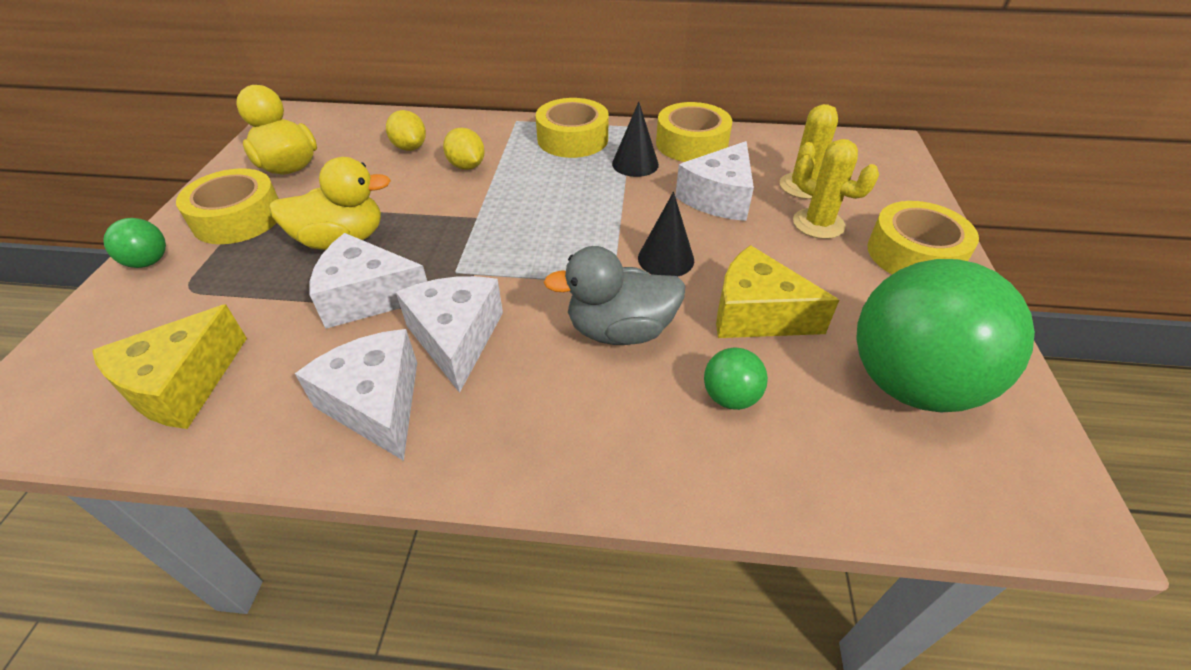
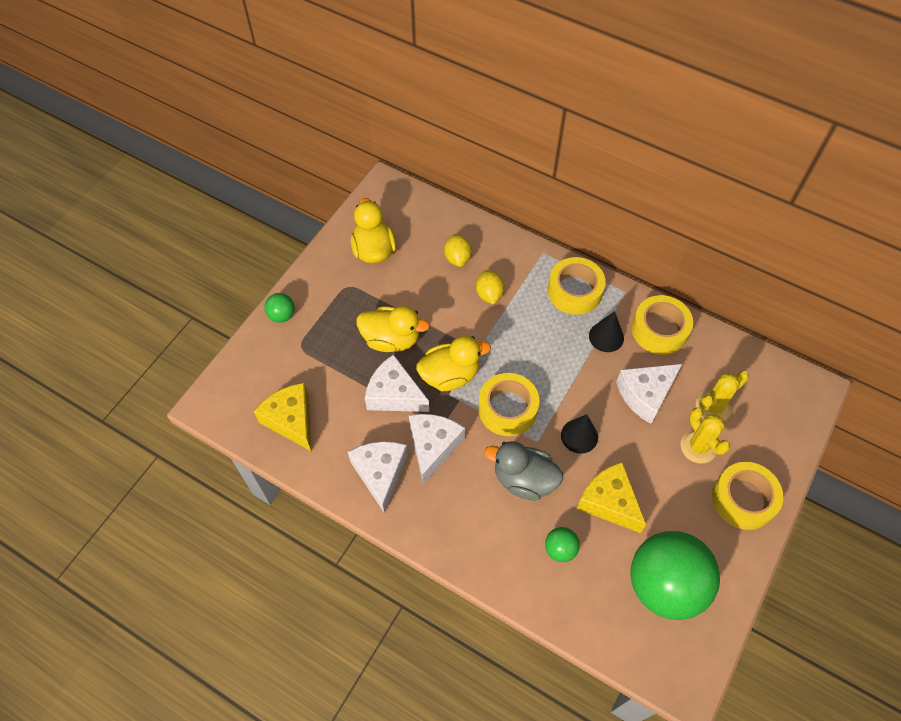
camera: 25 degrees right, 15 degrees up
yellow cheese [92,304,247,429] -> yellow cheese turned 90 degrees clockwise [254,383,311,451]
yellow tape [176,168,279,244] -> yellow tape moved to [478,373,540,436]
none -> yellow duck [417,336,491,391]

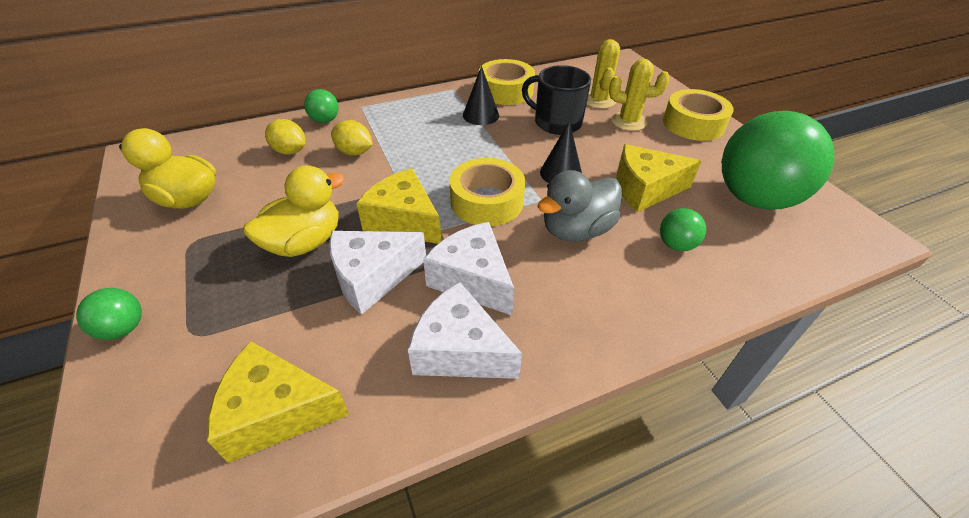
camera: 55 degrees left, 15 degrees down
yellow duck [417,336,491,391] -> yellow cheese [356,168,441,244]
yellow tape [548,257,606,315] -> none
white cheese [616,364,682,424] -> black mug [522,65,591,135]
none -> green ball [304,89,339,123]

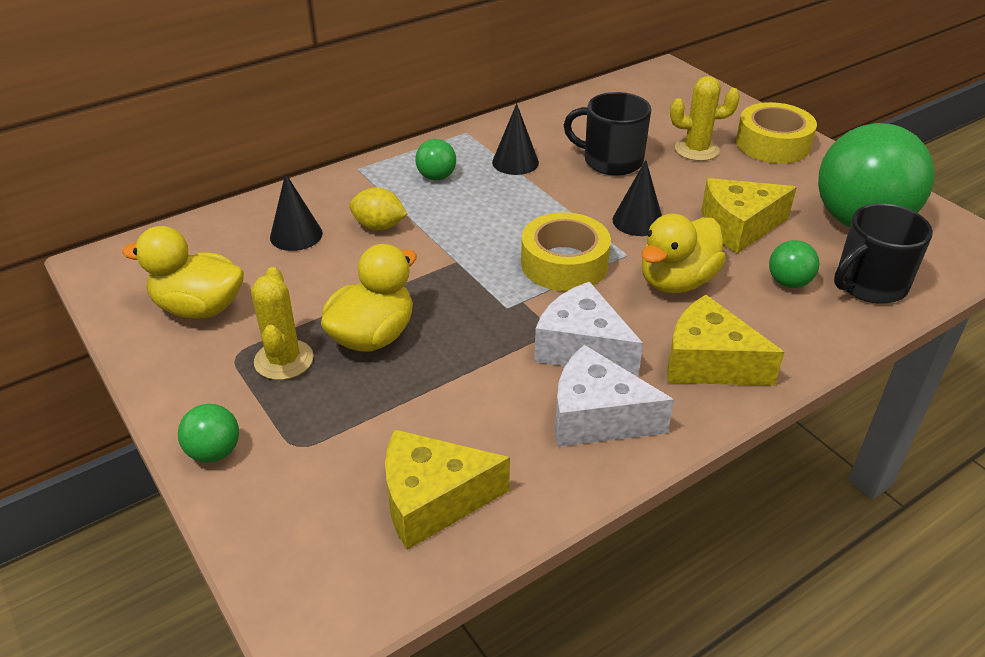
camera: 10 degrees left, 5 degrees down
yellow lemon [265,119,305,155] -> black cone [270,173,323,251]
green ball [304,89,339,123] -> green ball moved to [415,139,456,180]
white cheese [329,231,426,315] -> none
yellow cheese [356,168,441,244] -> yellow cheese moved to [667,295,784,386]
yellow tape [479,59,535,105] -> none
grey duck [537,170,622,242] -> yellow duck [642,214,726,293]
yellow cactus [587,39,620,109] -> yellow cactus moved to [251,267,314,380]
none -> black mug [834,203,933,304]

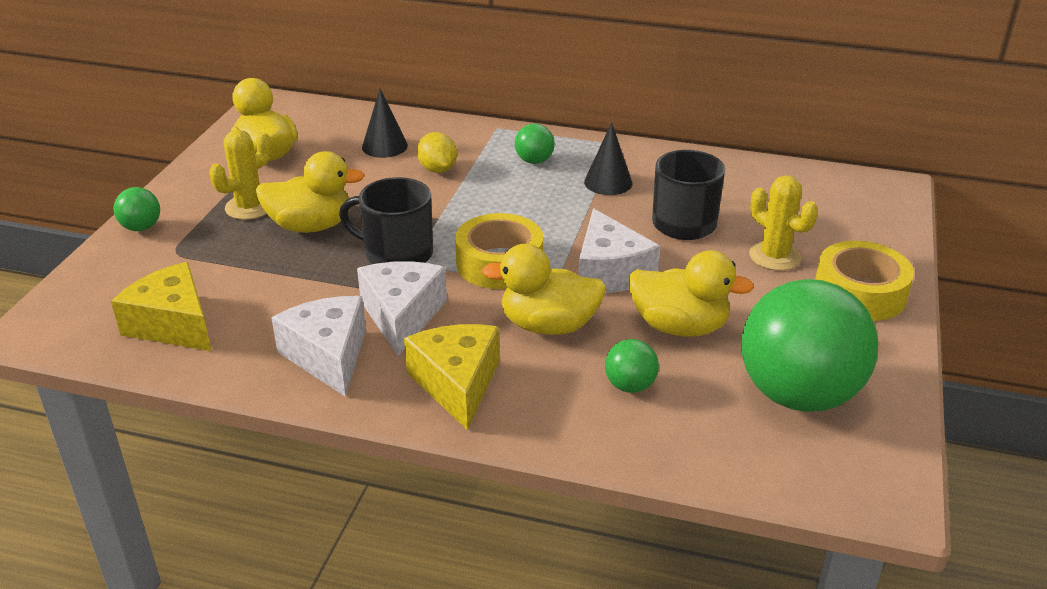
camera: 50 degrees right, 5 degrees down
black cone [613,160,662,236] -> white cheese [578,208,661,293]
yellow cheese [701,178,797,254] -> yellow duck [629,250,754,337]
black mug [834,203,933,304] -> black mug moved to [339,177,433,264]

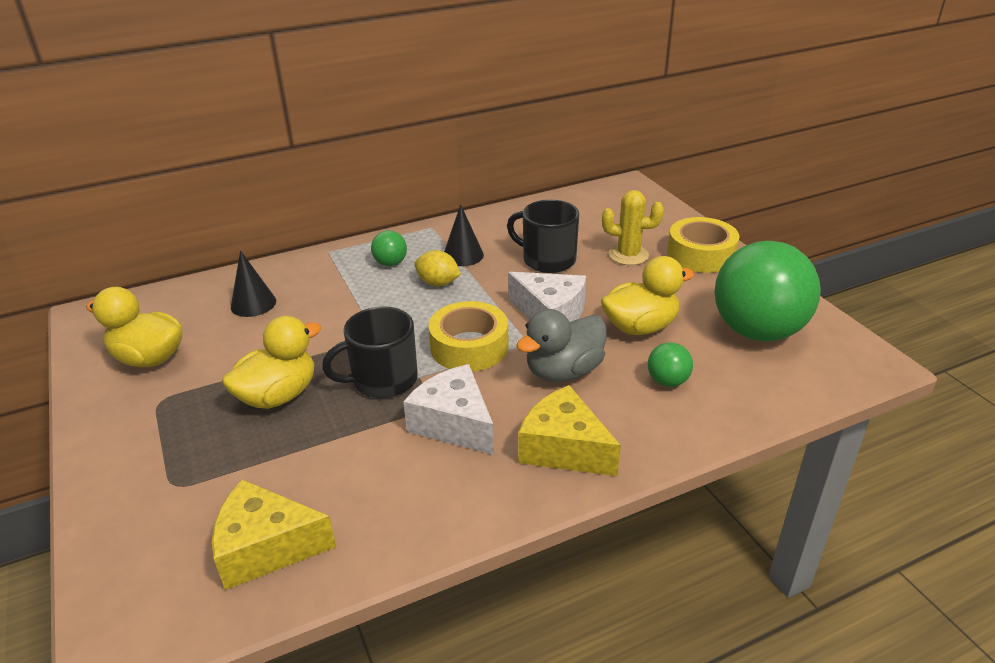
camera: 40 degrees left, 0 degrees up
green ball [114,187,160,231] -> none
yellow cactus [209,130,272,220] -> none
white cheese [271,296,366,397] -> none
yellow lemon [417,132,457,173] -> yellow lemon moved to [414,250,461,286]
yellow duck [481,244,606,335] -> grey duck [516,309,607,382]

